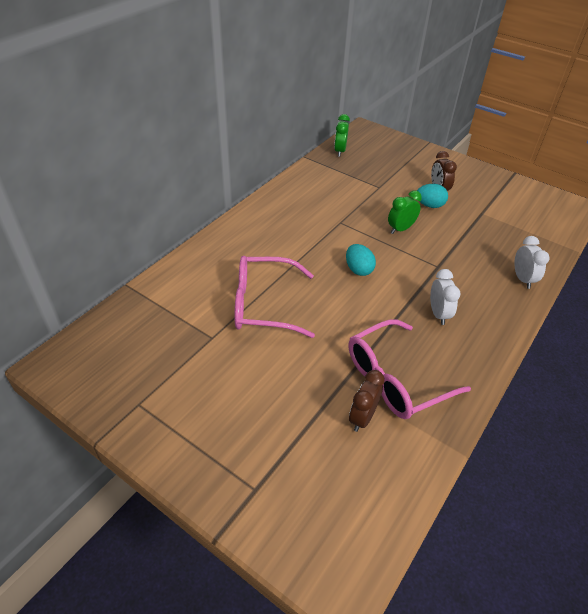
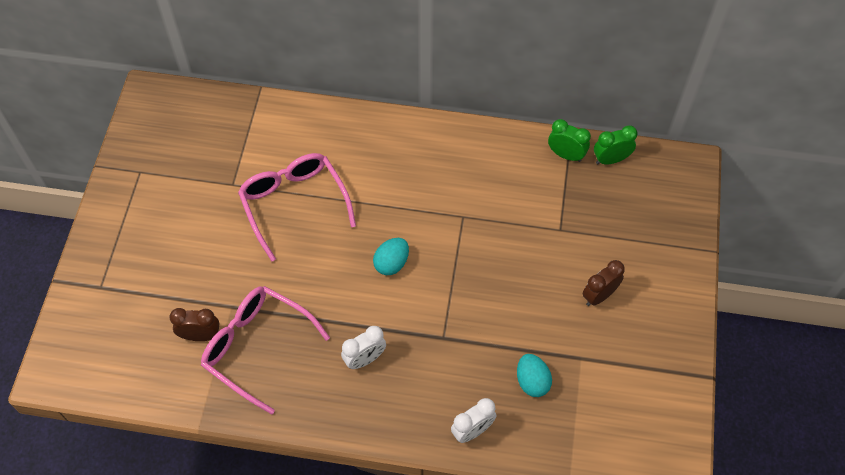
camera: 65 degrees right, 15 degrees up
green clock [388,190,422,234] -> green clock moved to [548,119,591,162]
turquoise egg [417,184,448,208] -> turquoise egg moved to [517,354,552,397]

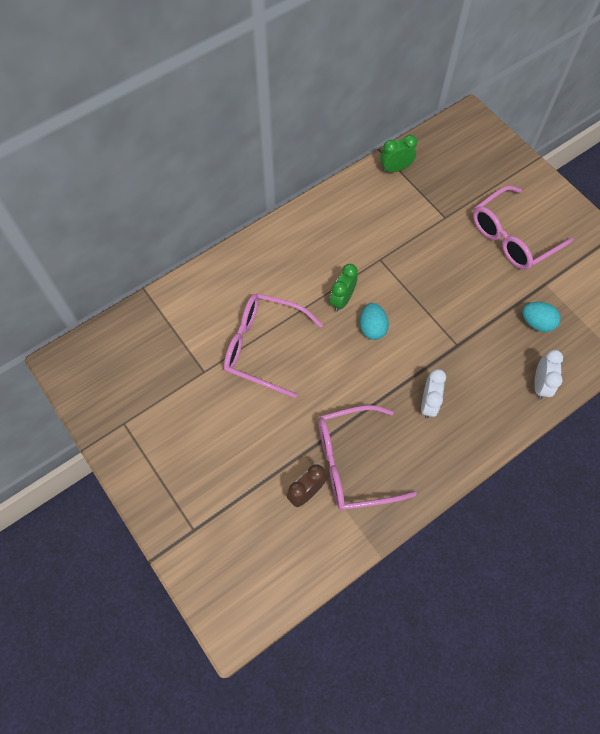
camera: 45 degrees left, 5 degrees up
brown clock [583,260,625,306] -> pink glasses [473,185,574,270]
green clock [594,125,638,165] -> green clock moved to [330,264,358,312]

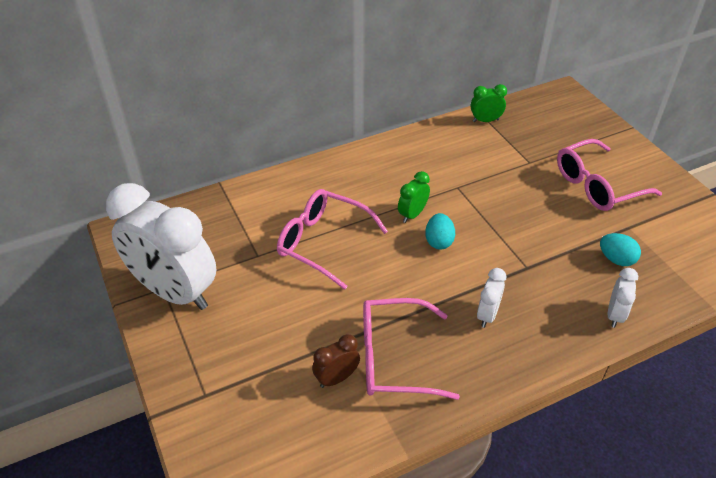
camera: 10 degrees right, 20 degrees down
none -> white clock [106,183,216,310]

